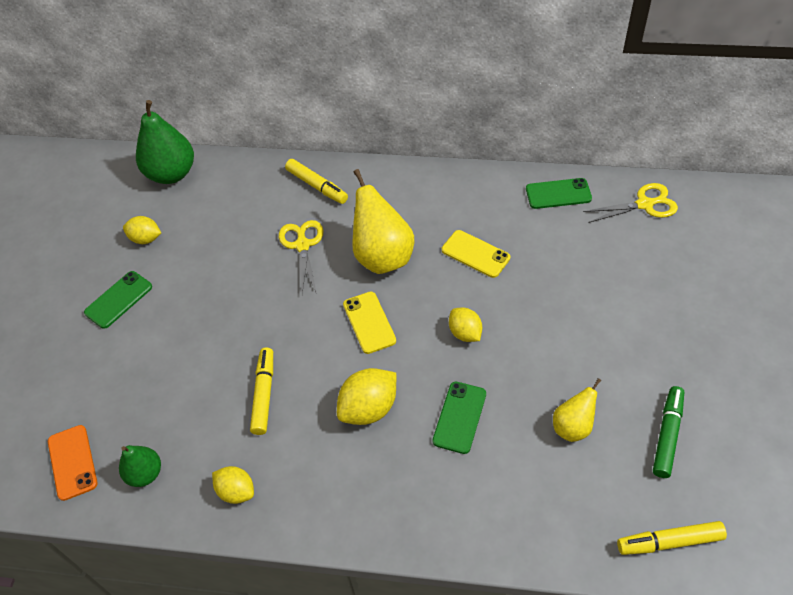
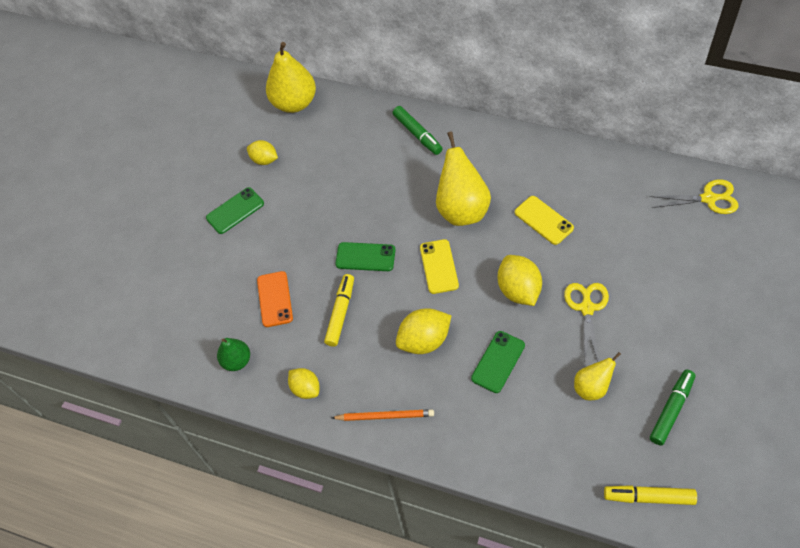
camera: 15 degrees right, 5 degrees up
orange phone [48,425,97,501] -> orange phone moved to [257,271,293,327]
green pear [136,100,194,184] -> yellow pear [266,42,316,113]
yellow scissors [279,220,324,294] -> yellow scissors moved to [564,283,609,362]
yellow marker [285,159,348,204] -> green marker [393,106,442,155]
yellow lemon [449,308,482,342] -> yellow lemon [498,255,542,306], size x1.56
green phone [526,178,592,209] -> green phone moved to [335,242,396,271]
none -> orange pencil [332,409,434,421]

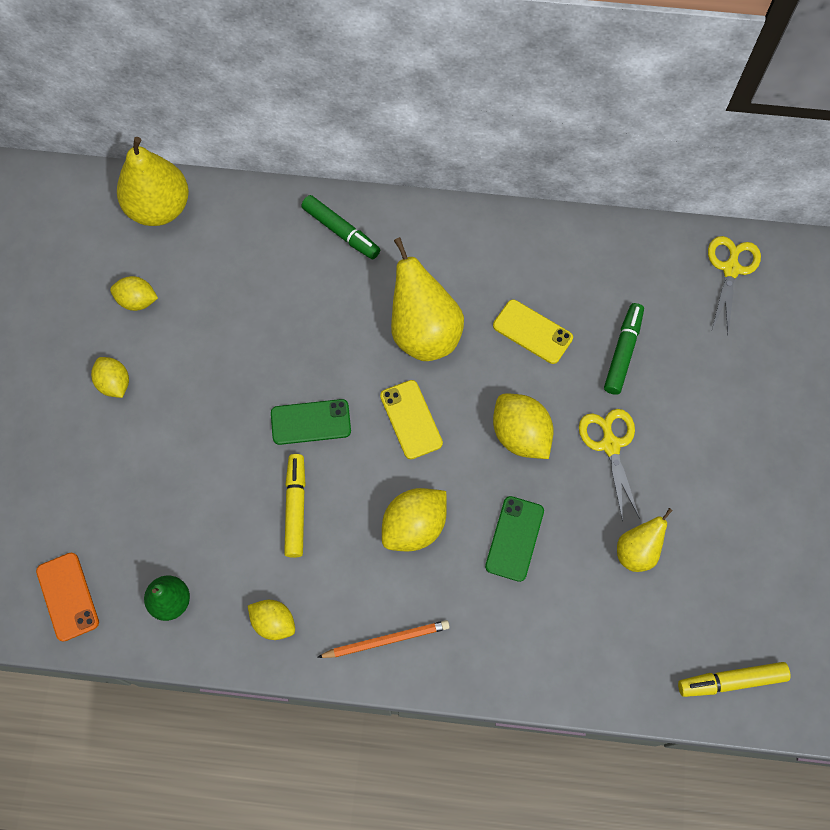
camera: 20 degrees left, 10 degrees up
green phone [206,187,264,234] -> yellow lemon [91,357,129,398]
orange phone [257,271,293,327] -> orange phone moved to [36,553,99,642]
yellow scissors [650,179,739,214] -> yellow scissors turned 60 degrees counterclockwise [708,236,761,333]
green marker [650,370,696,445] -> green marker moved to [604,303,644,395]

